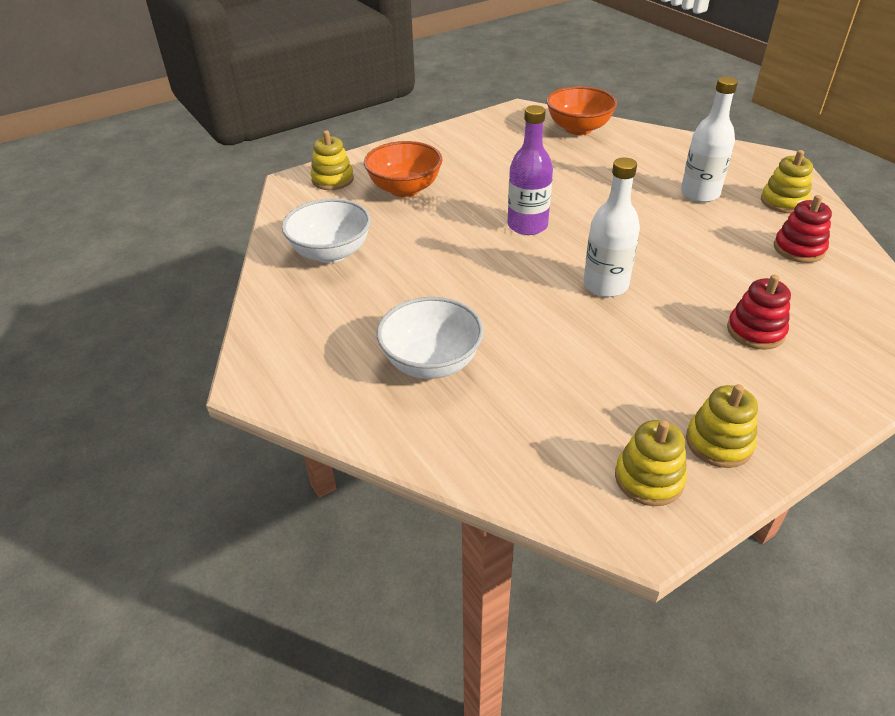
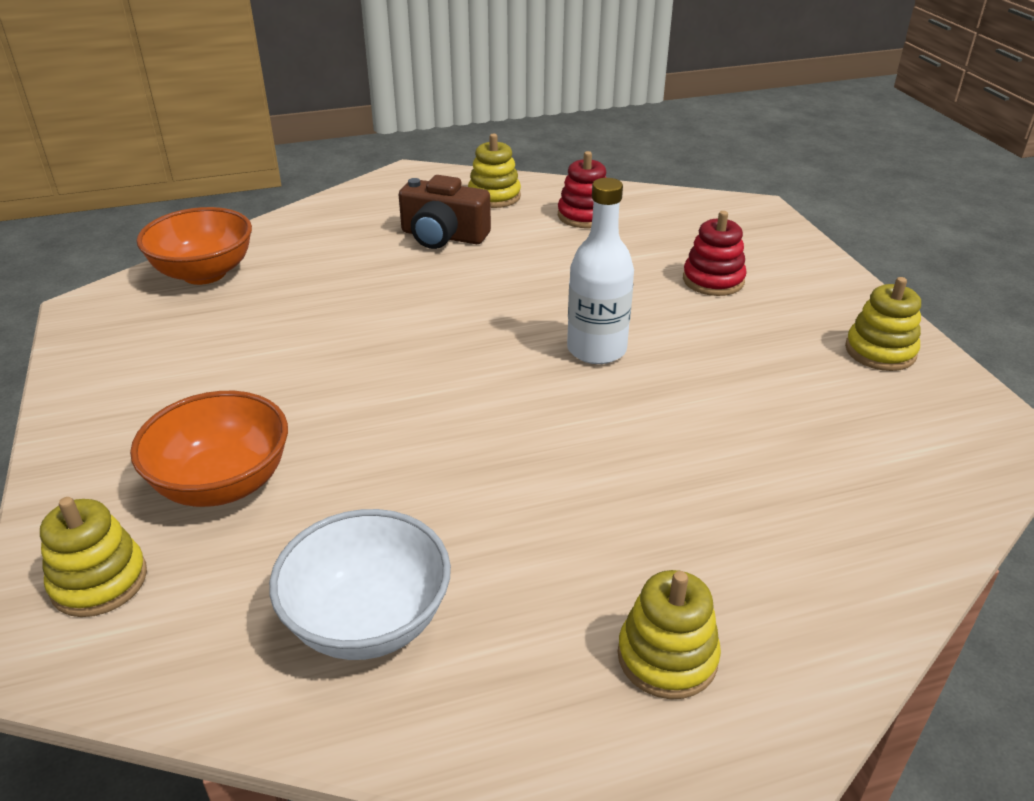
camera: 75 degrees left, 5 degrees down
white bowl [377,297,484,379] -> none
purple bottle [507,105,553,235] -> none
yellow stacking toy [615,420,687,506] -> yellow stacking toy moved to [617,570,721,699]
white bottle [681,77,738,202] -> brown camera [399,175,491,249]

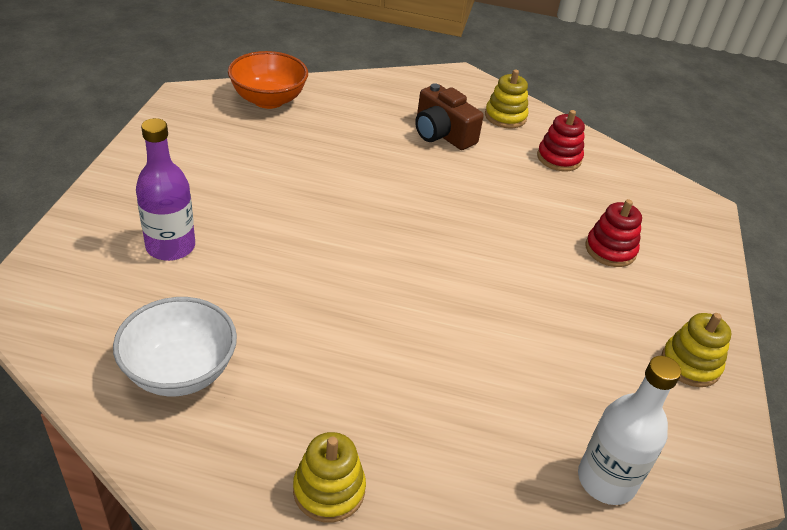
camera: 25 degrees right, 5 degrees up
yellow stacking toy [40,497,147,617] -> none
orange bowl [130,391,288,507] -> purple bottle [136,118,195,261]
white bottle [567,178,634,364] -> white bottle moved to [578,356,681,505]

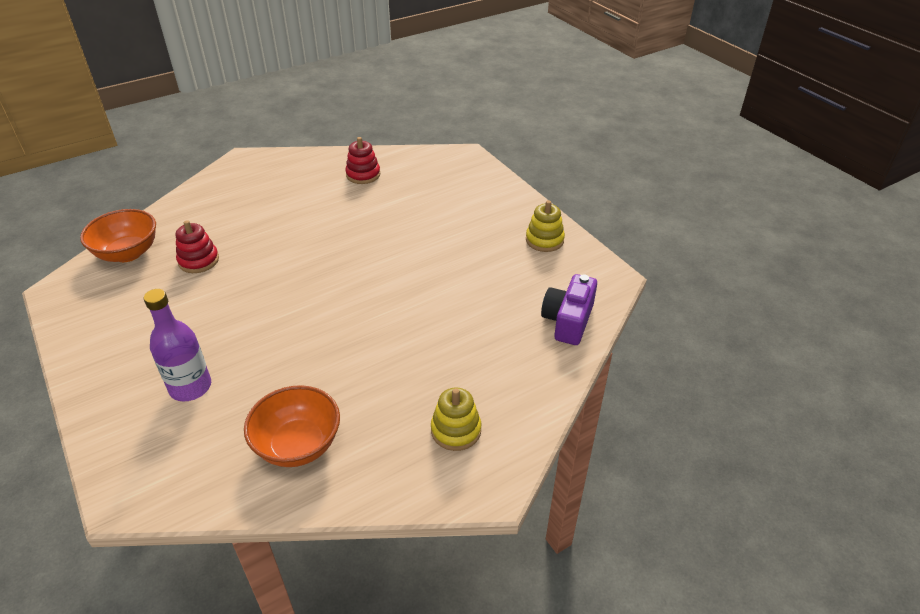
camera: 40 degrees left, 0 degrees up
white bowl [113,297,237,396] -> orange bowl [244,385,340,467]
brown camera [415,83,484,150] -> none
yellow stacking toy [485,69,529,128] -> none
white bottle [578,356,681,505] -> purple camera [541,274,597,345]
red stacking toy [586,199,642,267] -> red stacking toy moved to [175,220,219,273]

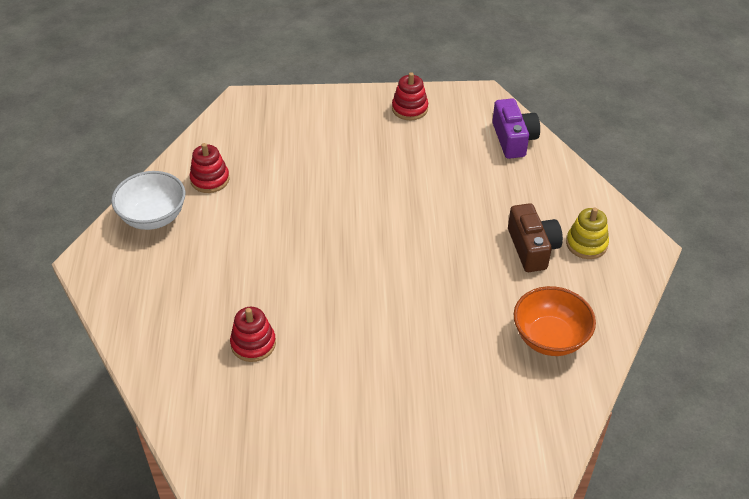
camera: 60 degrees left, 5 degrees up
orange bowl [80,209,156,262] -> none
purple bottle [144,289,211,401] -> none
yellow stacking toy [526,200,565,252] -> red stacking toy [392,72,428,120]
purple camera [541,274,597,345] -> purple camera turned 150 degrees counterclockwise [492,98,540,159]
none -> white bowl [111,171,185,230]
none -> brown camera [508,203,563,272]

